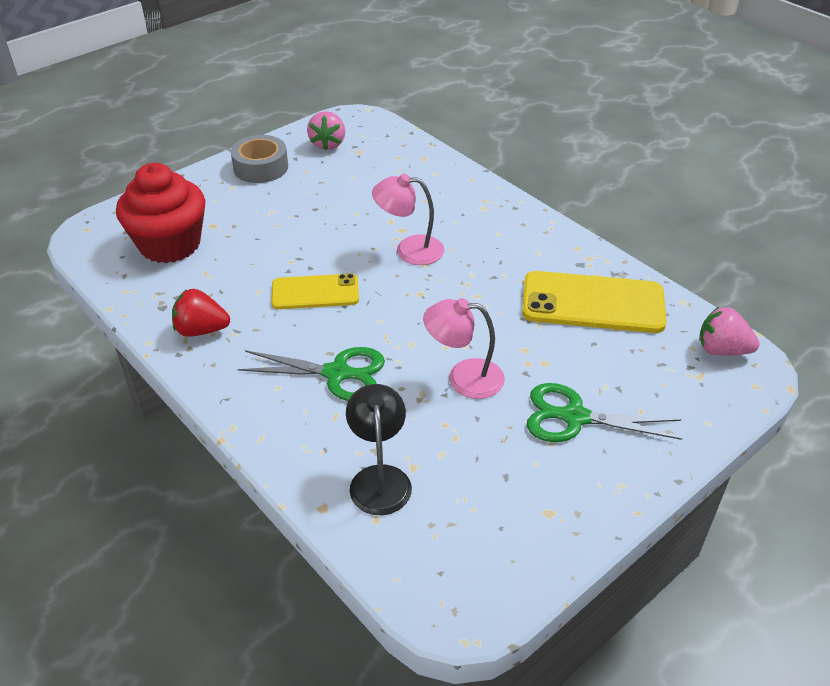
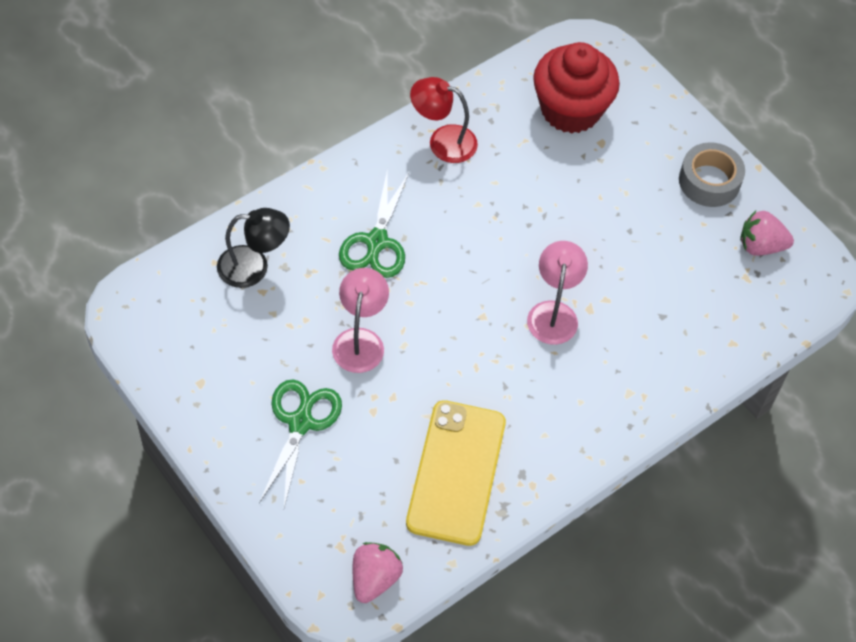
camera: 90 degrees right, 15 degrees up
red strawberry [172,289,230,337] -> red lamp [410,77,478,163]
yellow phone [271,273,359,309] -> none

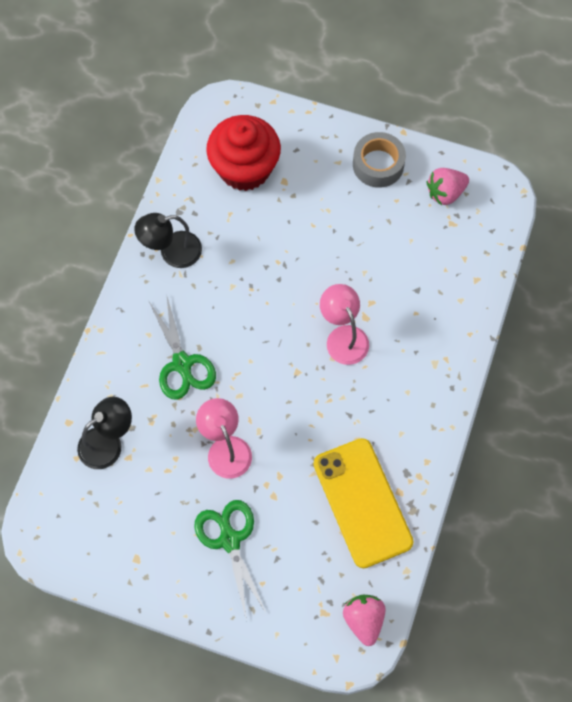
camera: 30 degrees left, 10 degrees up
red lamp [410,77,478,163] -> black lamp [134,213,202,268]

